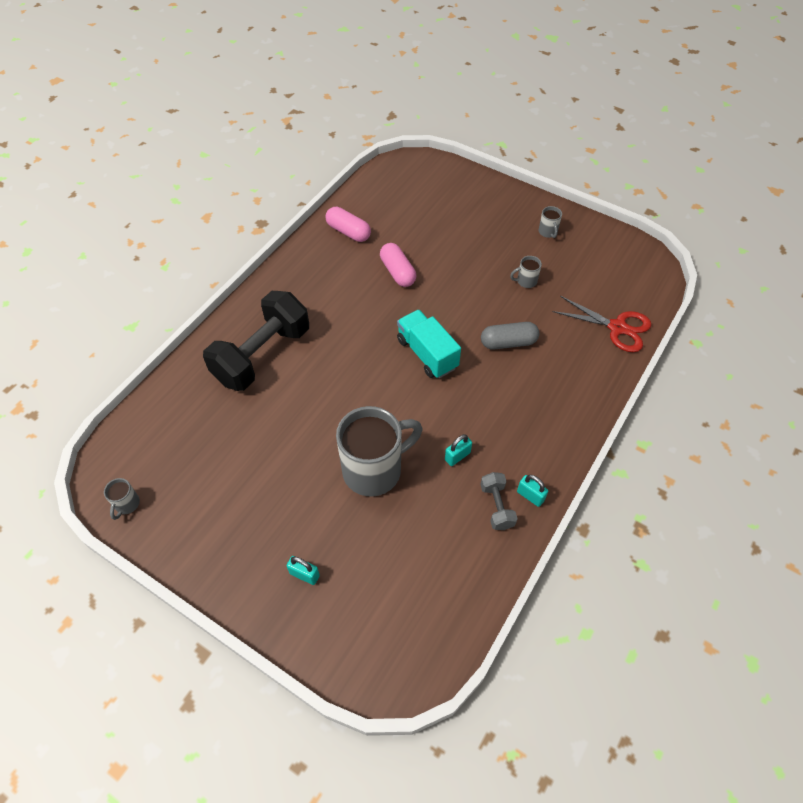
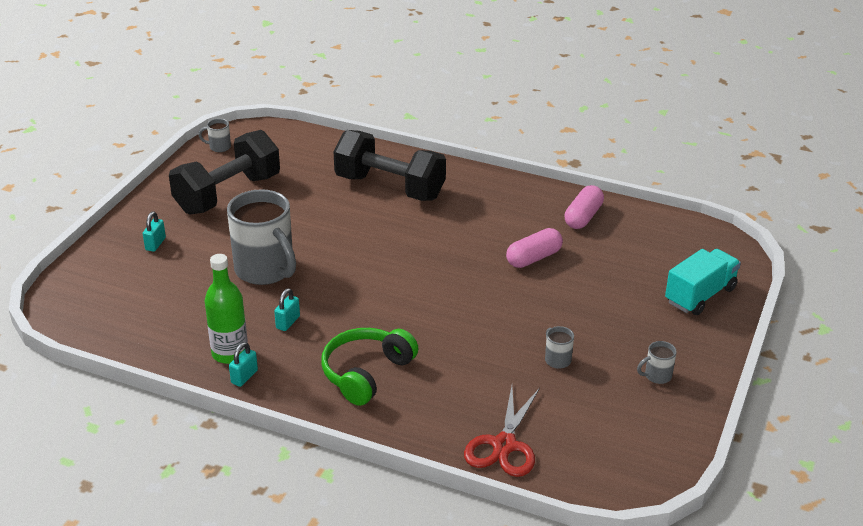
camera: 80 degrees right, 20 degrees down
turquoise truck [397,310,461,378] -> turquoise truck moved to [665,249,741,315]
turquoise padlock [445,434,472,466] -> turquoise padlock turned 75 degrees clockwise [274,288,300,331]
grey dumbbell [480,472,518,530] -> green bottle [205,254,248,364]
grey capsule [481,322,539,350] -> none
none -> black dumbbell [169,130,280,215]
none -> green headphones [321,328,419,406]

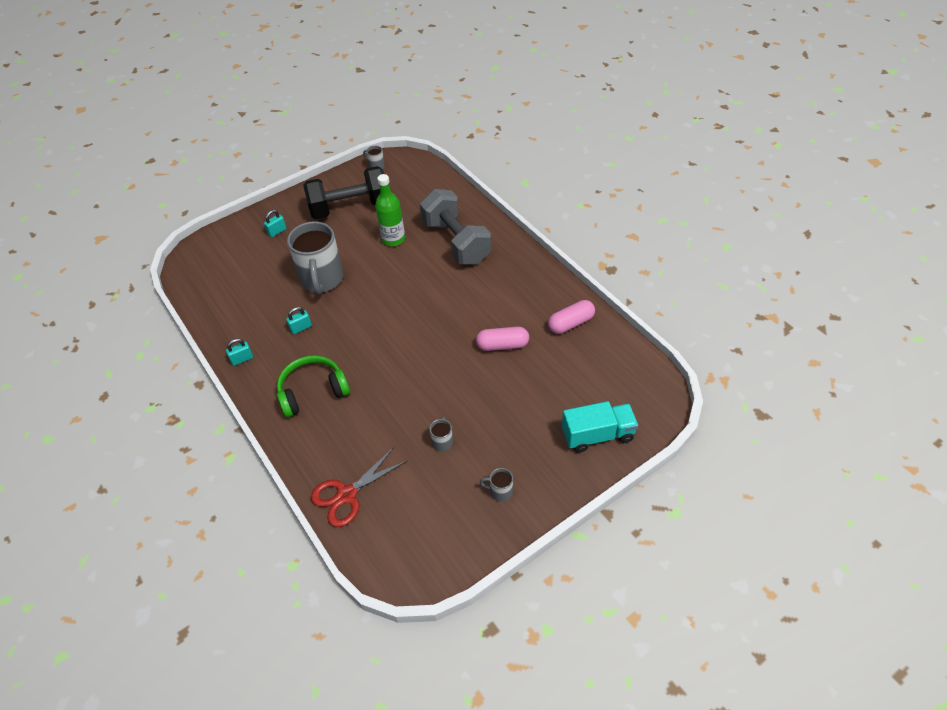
camera: 35 degrees right, 15 degrees up
green bottle [205,254,248,364] -> green bottle moved to [375,174,405,246]
black dumbbell [333,130,446,201] -> grey dumbbell [420,189,491,265]

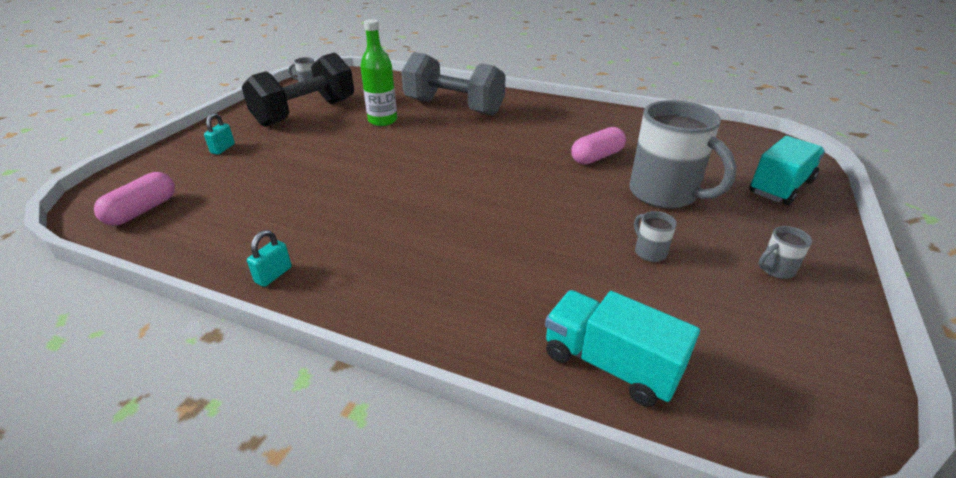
camera: 35 degrees left, 15 degrees down
green headphones [277,355,350,417] -> none
turquoise padlock [286,307,312,334] -> none
grey mug [287,221,344,295] -> grey mug moved to [629,100,737,209]
red scissors [311,447,408,527] -> turquoise truck [545,290,700,407]
pink capsule [548,300,595,334] -> pink capsule moved to [94,172,175,226]

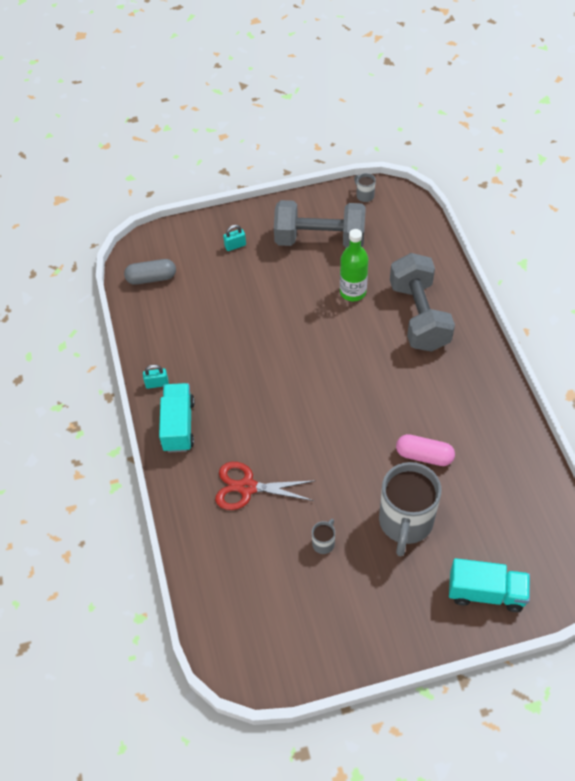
camera: 55 degrees right, 20 degrees up
pink capsule [94,172,175,226] -> grey capsule [124,259,176,285]
black dumbbell [242,52,354,127] -> grey dumbbell [274,200,366,248]
turquoise truck [545,290,700,407] -> turquoise truck moved to [159,383,195,452]
grey mug [759,226,812,279] -> none
none -> red scissors [215,462,314,510]

